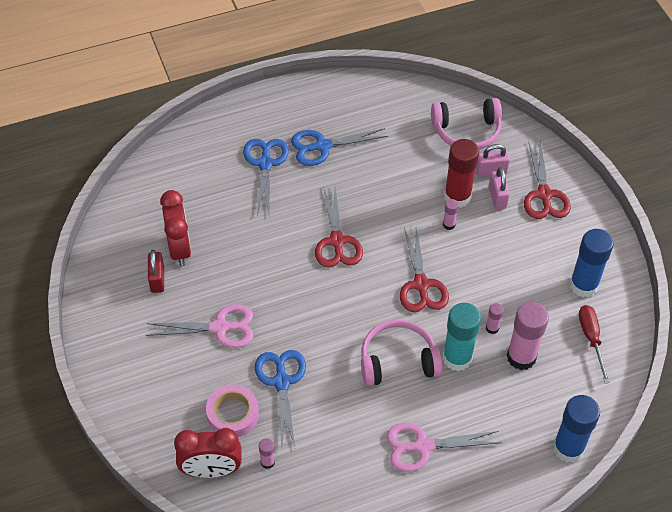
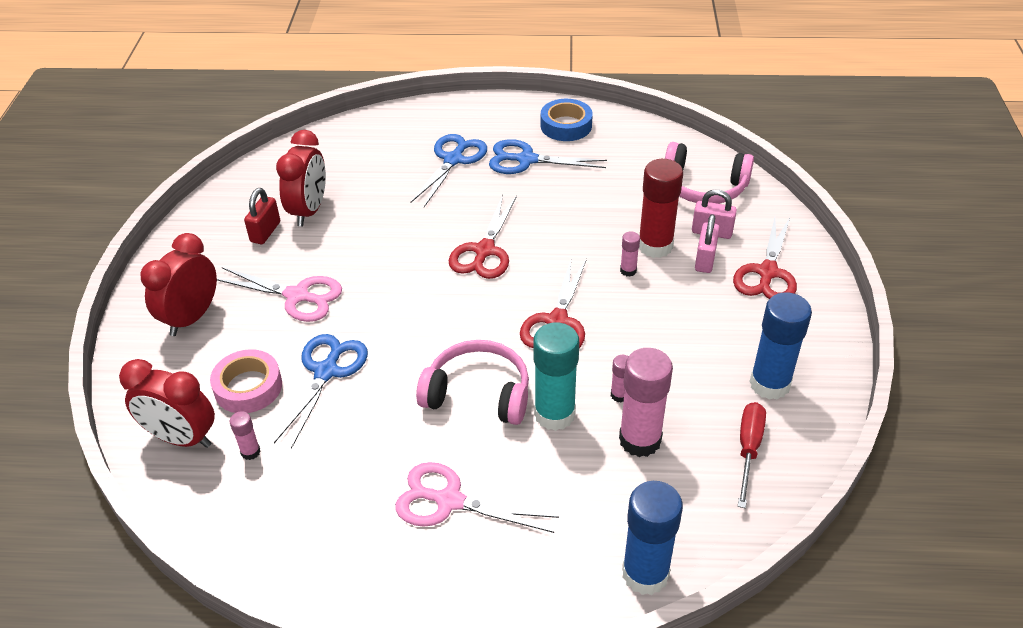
camera: 25 degrees right, 10 degrees down
none -> red clock [140,233,217,336]
none -> blue tape [540,99,593,141]

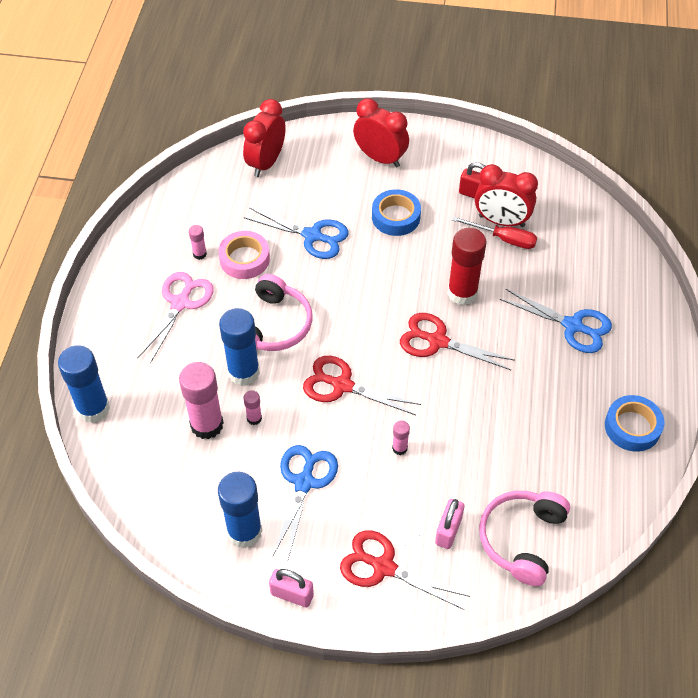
camera: 95 degrees right, 10 degrees up
pink tape [210,349,282,413] -> pink tape moved to [218,231,270,279]
pink scissors [217,267,342,322] -> blue tape [372,189,421,236]
pink glue stick [230,411,261,460] -> pink glue stick moved to [189,225,207,260]
blue scissors [489,139,607,174] -> blue scissors moved to [273,445,338,559]
turquoise glue stick [533,322,579,431] -> blue glue stick [219,308,260,386]
red glue stick [639,159,683,258] -> red glue stick moved to [448,228,487,305]
pink padlock [695,214,720,273] -> pink padlock moved to [269,569,314,608]
red screwdriver [738,402,766,508] -> red screwdriver moved to [452,216,537,249]

